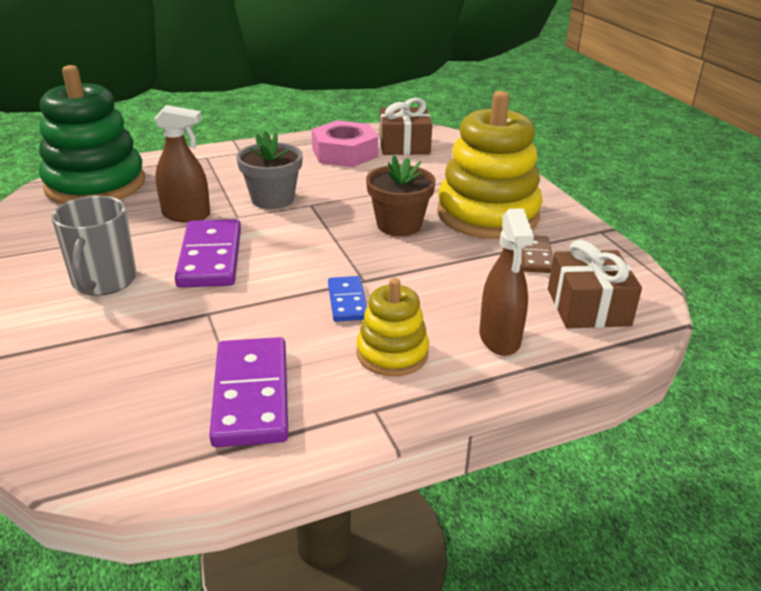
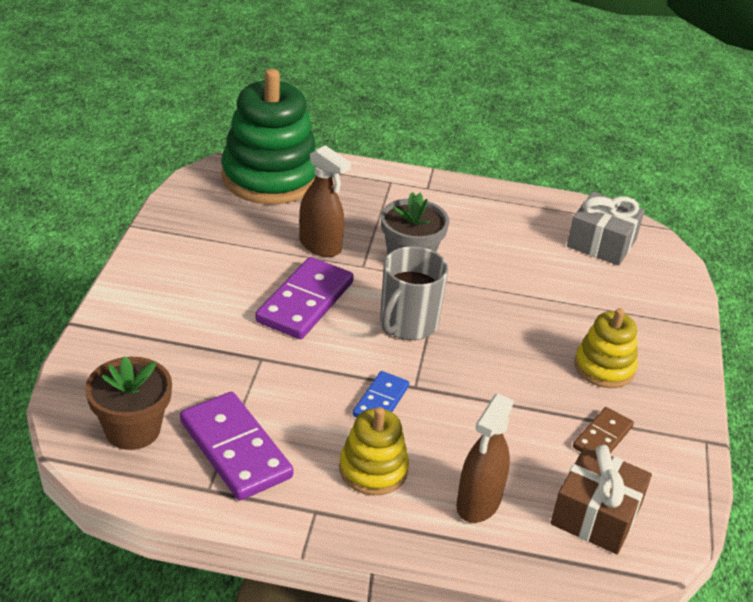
camera: 30 degrees right, 5 degrees up
grey mug [52,196,137,296] -> grey mug moved to [380,246,448,340]
purple domino [209,337,288,447] -> purple domino turned 60 degrees counterclockwise [180,392,294,500]
pink nut [312,120,378,167] -> none
brown flower pot [366,155,436,236] -> brown flower pot moved to [85,356,172,450]
brown gift [379,98,432,155] -> grey gift [567,192,645,266]
yellow stacking toy [437,91,542,239] -> yellow stacking toy [574,308,638,388], size x0.53

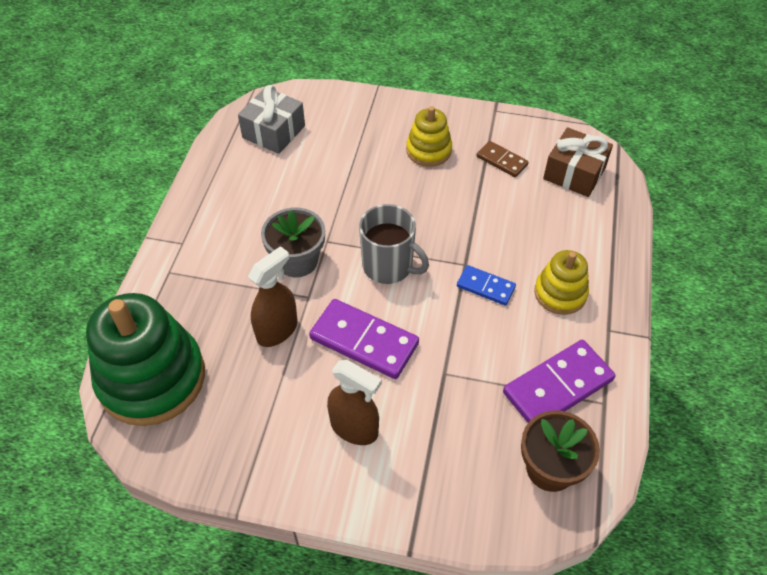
camera: 85 degrees left, 15 degrees up
brown spray bottle [456,393,514,523] -> brown spray bottle moved to [327,360,382,445]

